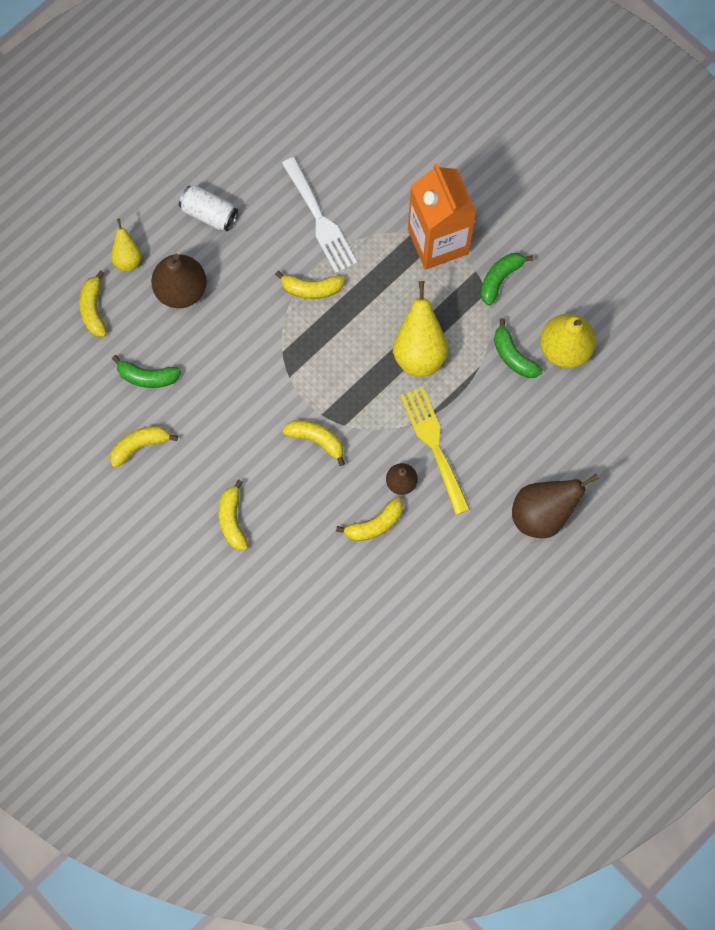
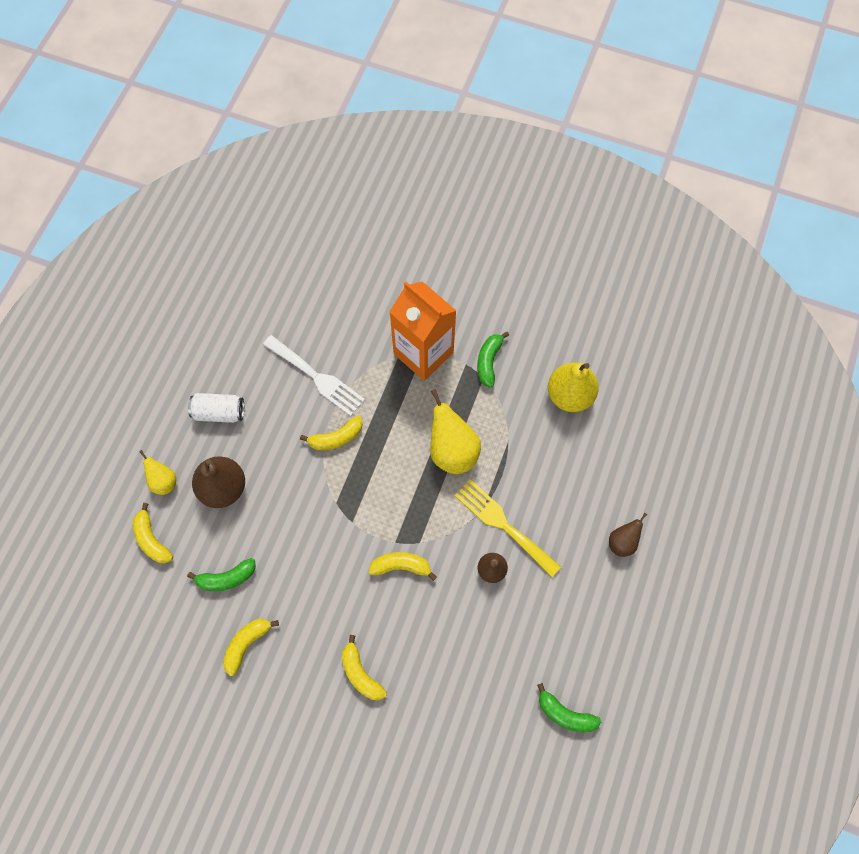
camera: 25 degrees left, 5 degrees down
yellow banana [336,497,403,541] -> none
green banana [494,318,543,378] -> green banana moved to [537,683,601,732]
brown pear [512,474,599,538] -> brown pear [609,513,647,557], size x0.56

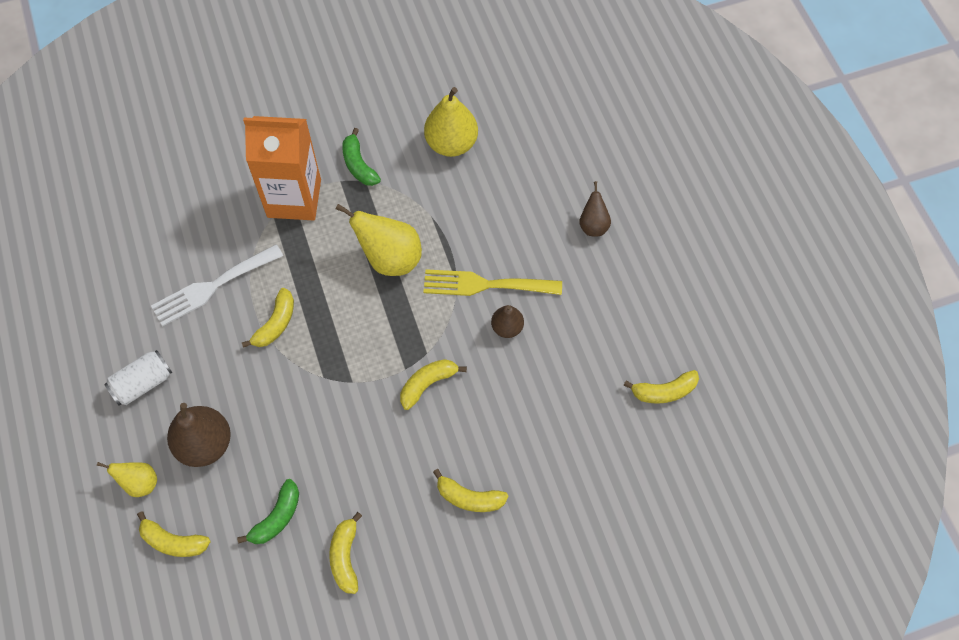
camera: 40 degrees left, 5 degrees down
white fork [263,335,365,416] -> white fork turned 150 degrees clockwise [151,244,283,327]
green banana [537,683,601,732] -> yellow banana [624,370,699,404]

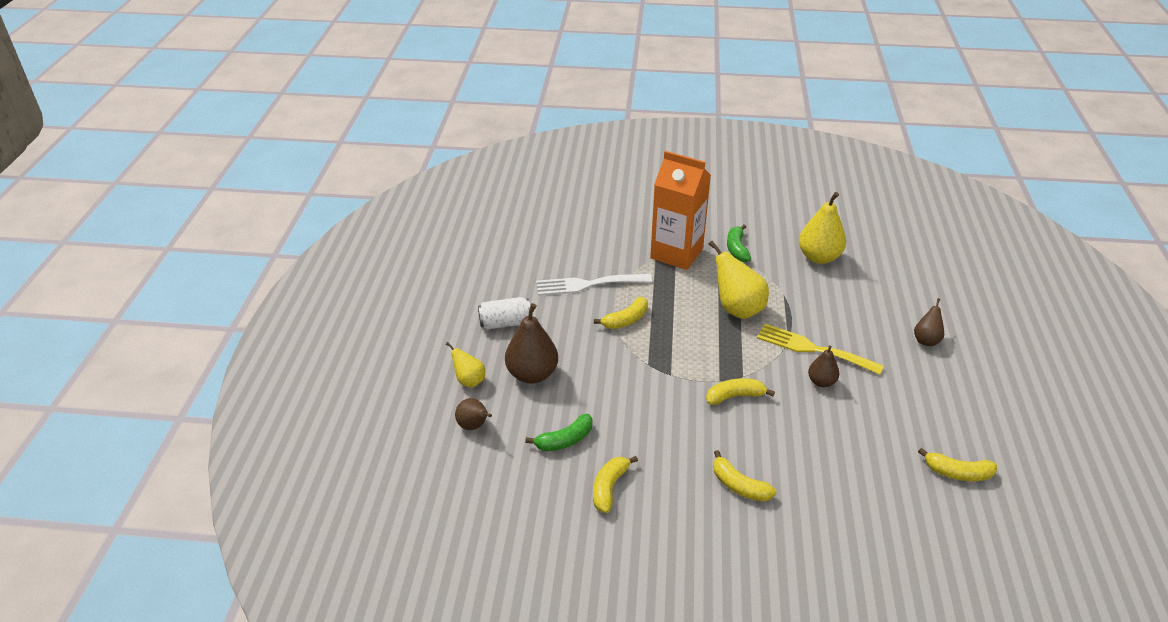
camera: 25 degrees right, 25 degrees down
yellow banana [137,511,211,557] -> brown pear [455,398,492,430]

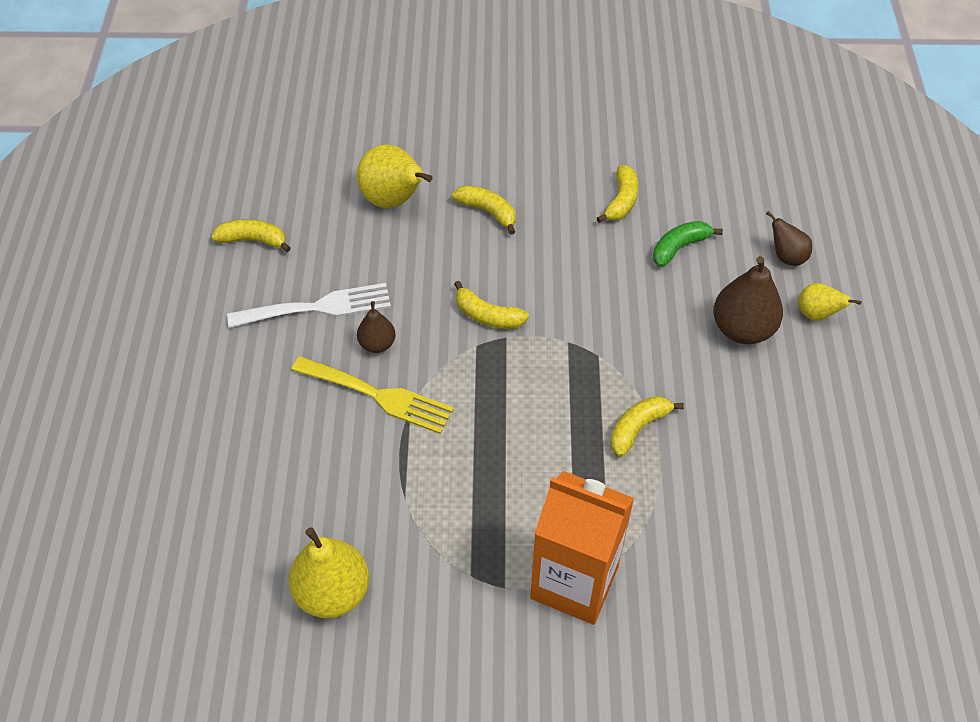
camera: 175 degrees right, 15 degrees up
white can [478,297,530,330] -> none
white fork [536,274,652,296] -> white fork moved to [227,283,391,328]
yellow banana [706,378,775,405] -> yellow banana turned 45 degrees clockwise [454,281,529,329]
yellow pear [709,241,769,319] -> yellow pear moved to [357,145,433,208]
green banana [727,224,751,262] -> none
brown pear [914,298,944,346] -> none

